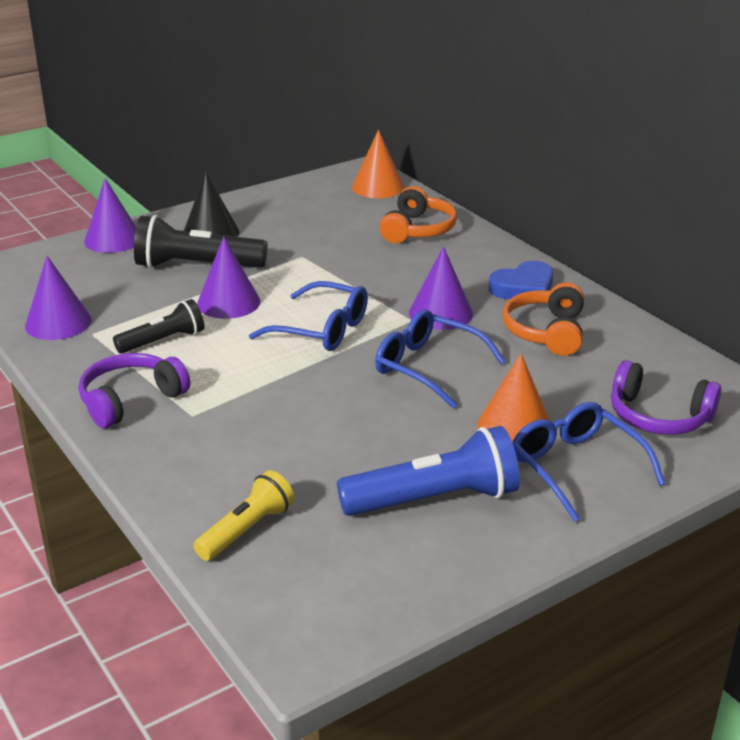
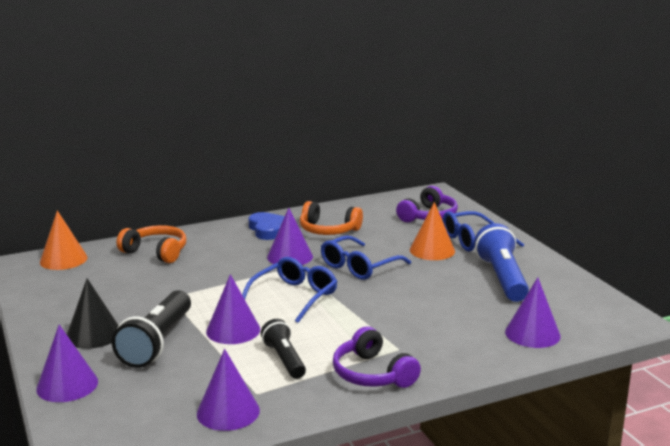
camera: 80 degrees left, 10 degrees down
yellow flashlight [194,470,295,561] -> purple cone [505,277,561,348]

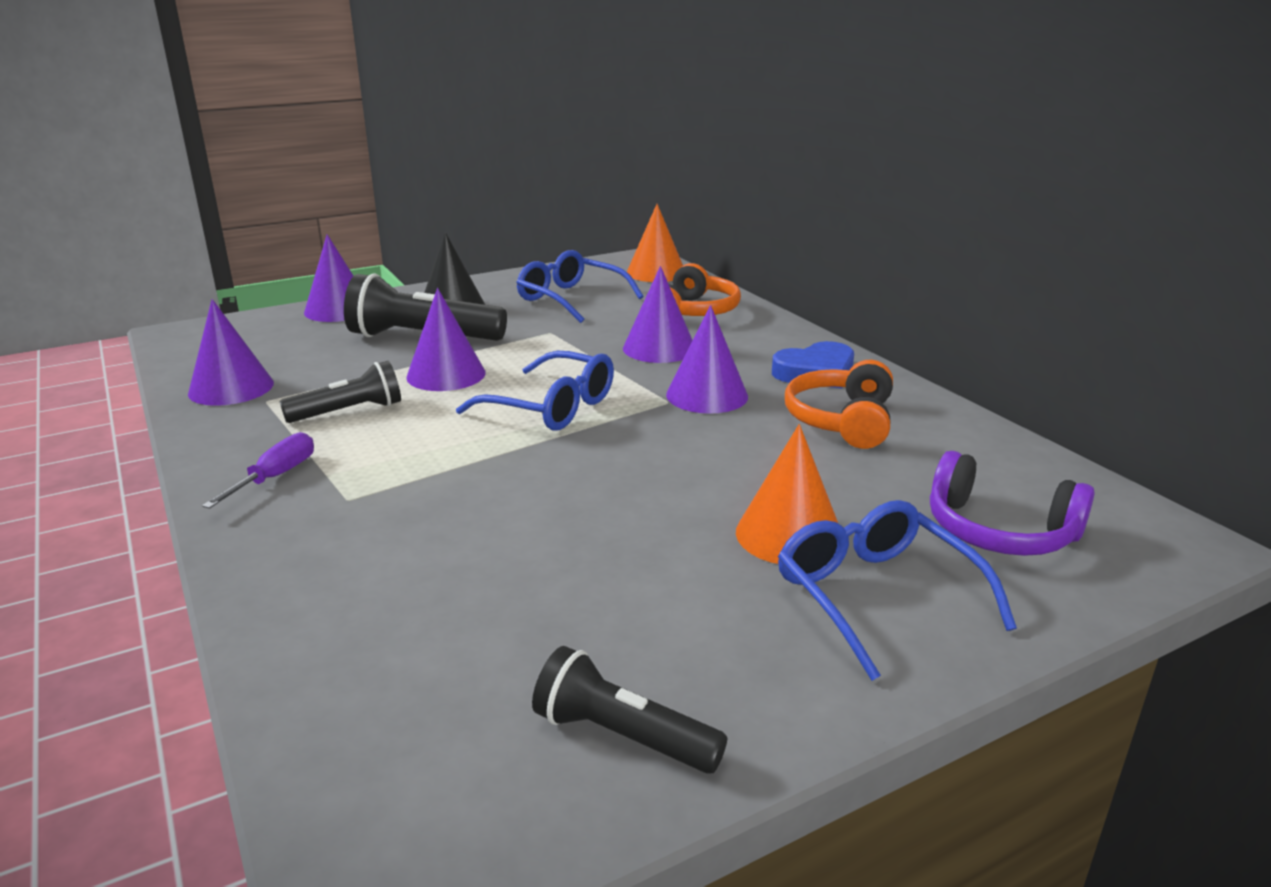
camera: 85 degrees right, 5 degrees up
blue glasses [321,235,411,280] -> blue glasses moved to [516,250,643,323]
purple headphones [333,326,421,388] -> purple screwdriver [202,432,314,509]
blue flashlight [475,223,529,302] -> none
purple cone [505,277,561,348] -> purple cone moved to [623,266,693,363]
none -> black flashlight [532,646,727,774]

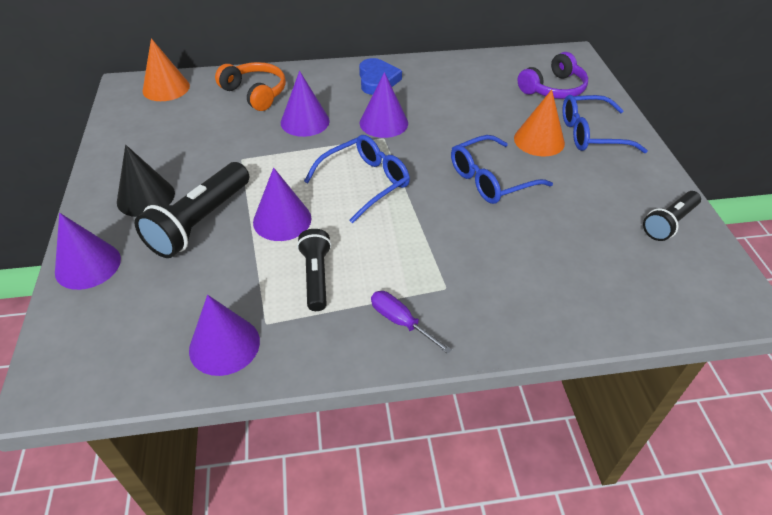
camera: 70 degrees left, 20 degrees up
blue glasses [516,250,643,323] -> blue glasses moved to [451,135,553,204]
orange headphones [785,360,893,449] -> none

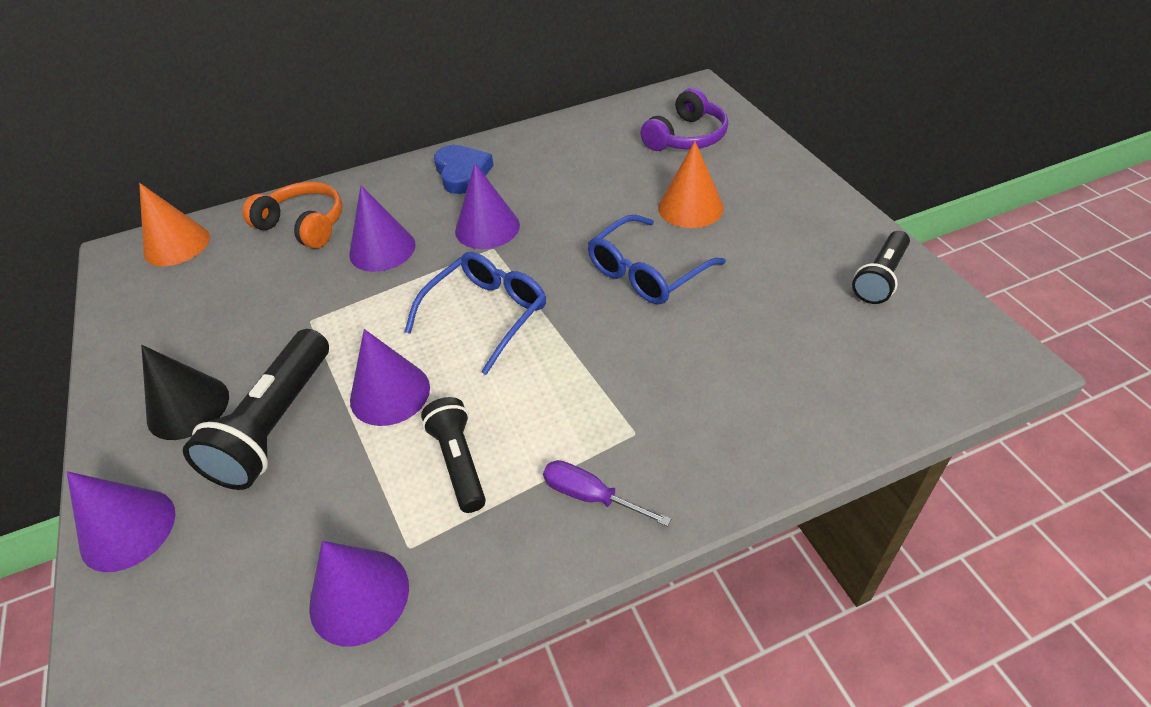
camera: 10 degrees left, 0 degrees up
blue glasses [562,95,648,153] -> none

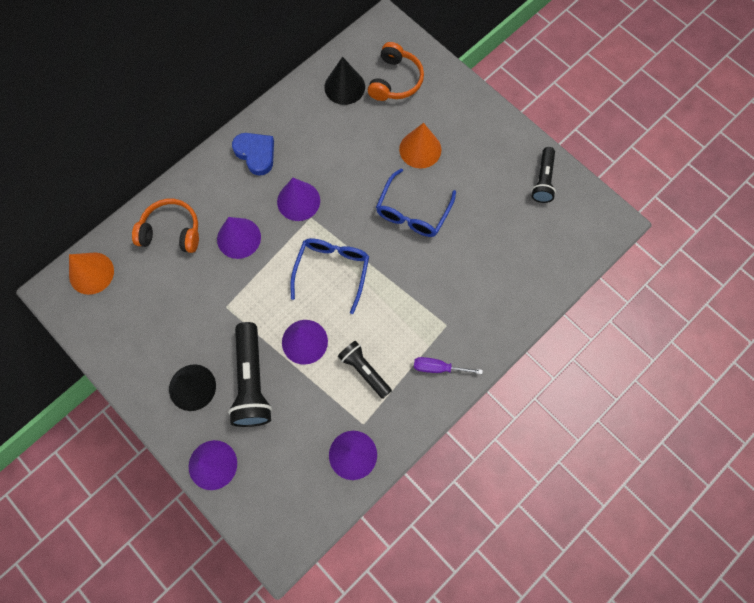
camera: 25 degrees left, 25 degrees up
purple headphones [641,88,728,151] -> orange headphones [368,42,424,101]
none -> black cone [324,57,365,105]

